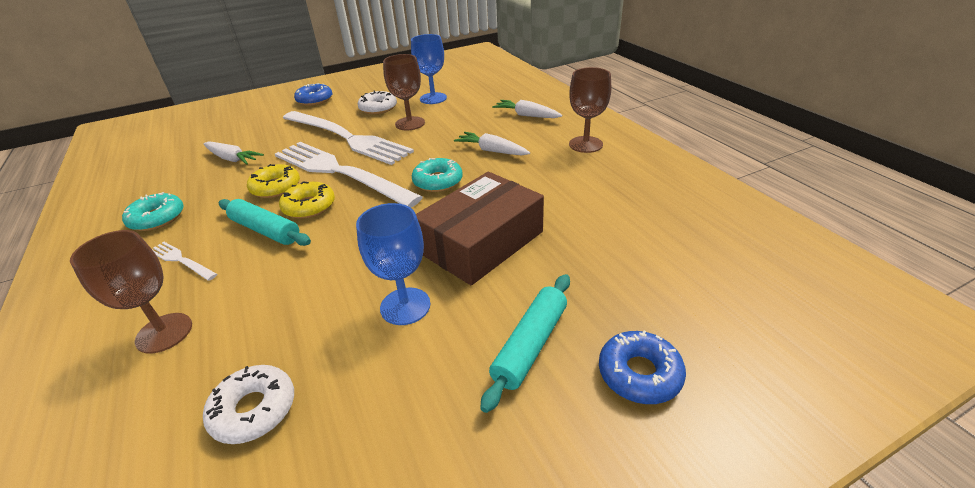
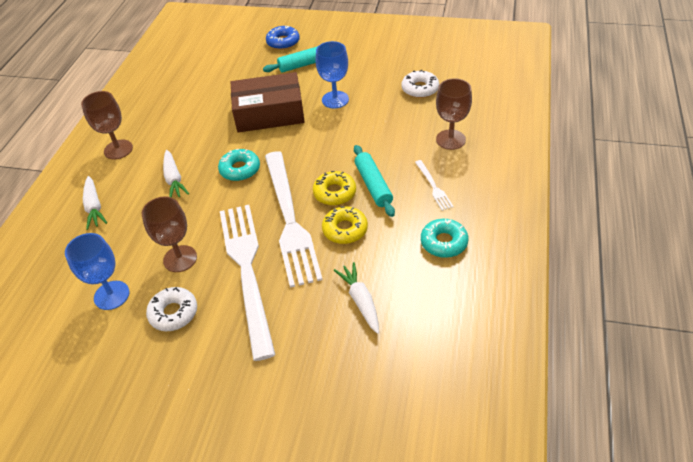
camera: 140 degrees left, 10 degrees up
blue donut [294,83,332,106] -> none

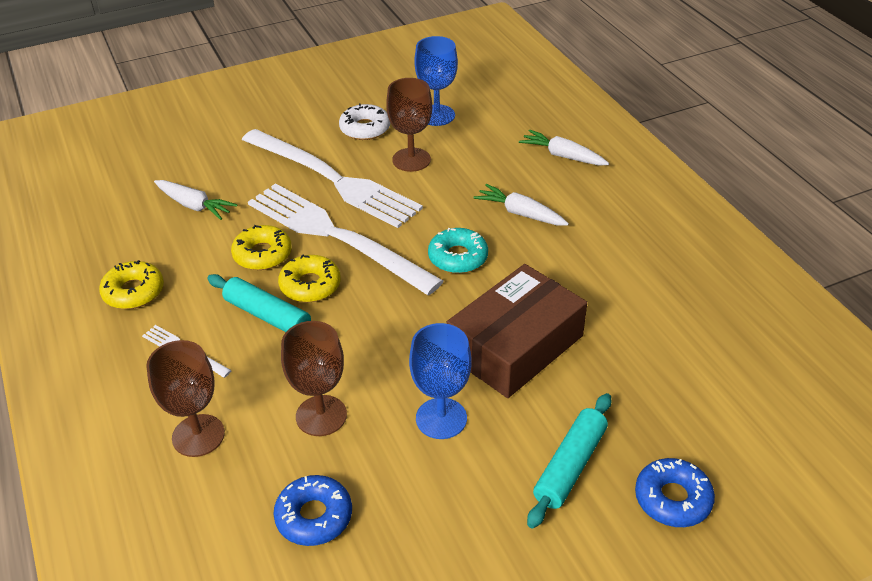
camera: 140 degrees right, 5 degrees down
brown goblet [81,91,133,159] -> brown goblet moved to [281,321,347,436]
white donut [401,70,439,98] -> blue donut [273,475,352,546]
turquoise donut [421,219,468,258] -> yellow donut [99,260,164,309]

